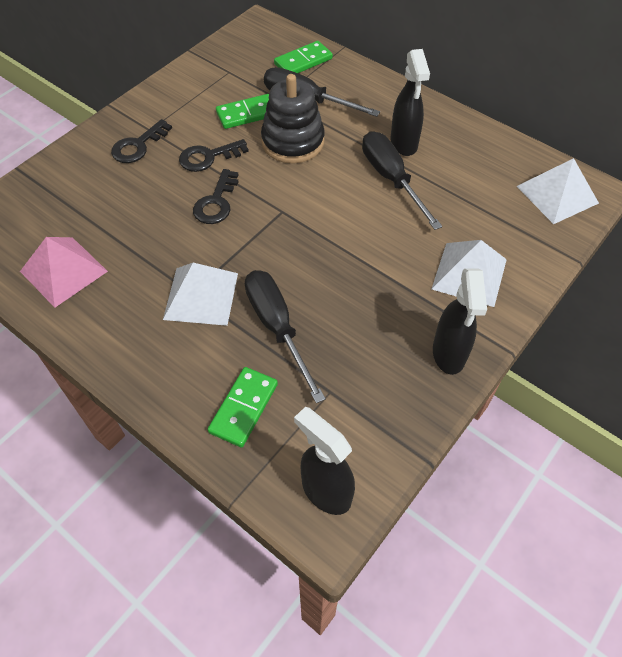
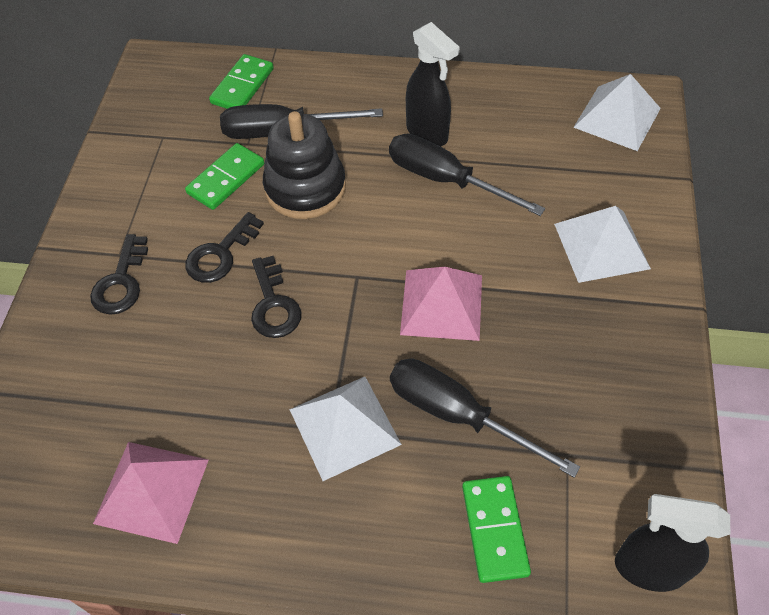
camera: 30 degrees left, 0 degrees up
black spray bottle [433,268,487,375] -> none
none -> pink pyramid [400,267,482,341]

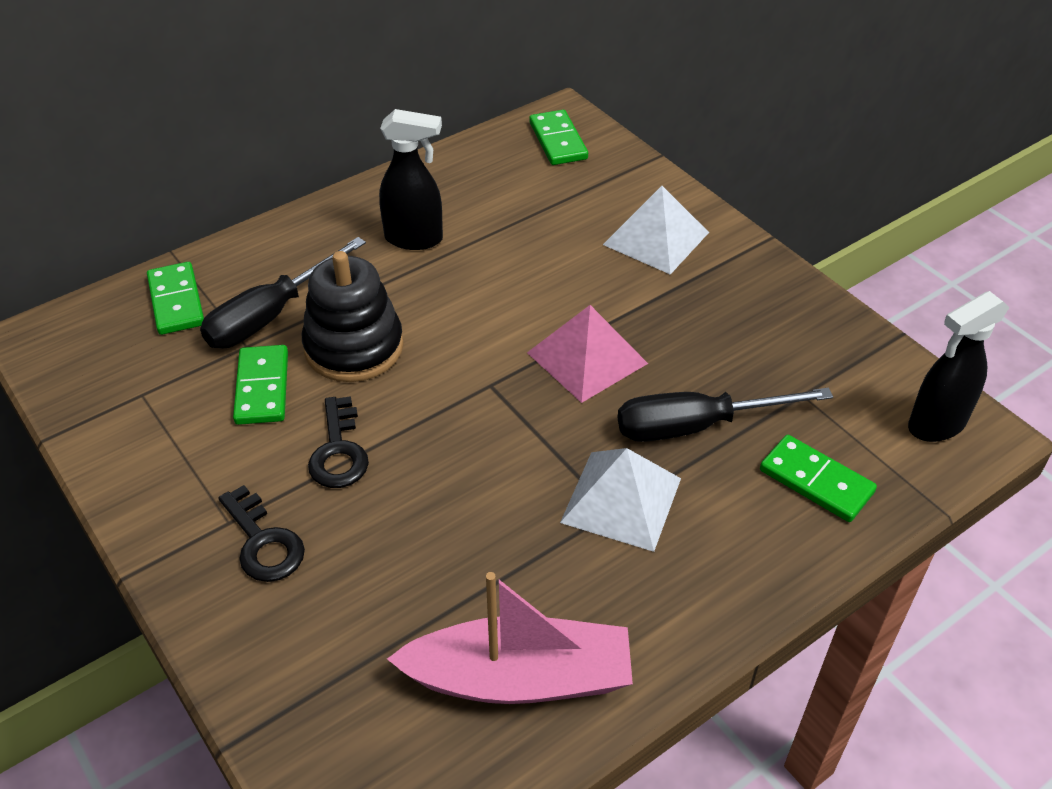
camera: 45 degrees left, 10 degrees down
pink pyramid [93,442,209,544] -> pink boat [387,572,633,704]
black key [251,256,301,338] -> none
black screwdriver [389,134,545,216] -> none
white pyramid [573,74,661,151] -> green domino [529,110,588,165]

